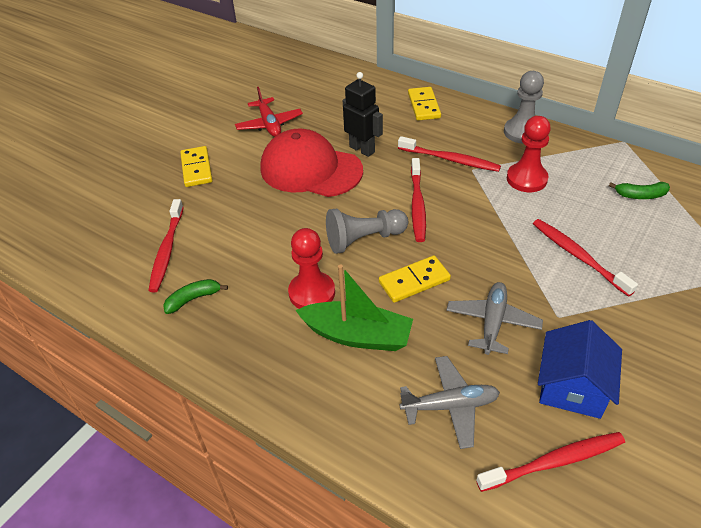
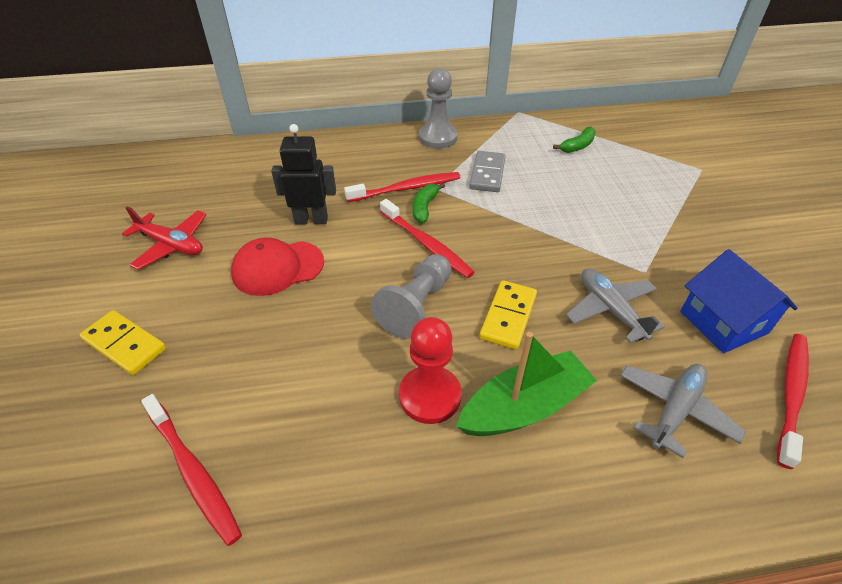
camera: 45 degrees left, 0 degrees up
green banana [163,279,228,314] -> green banana moved to [412,183,445,223]
red cap [261,129,363,197] -> red cap [231,237,324,296], size x0.66
yellow domino [408,87,441,121] -> none
red pawn [507,116,551,192] -> grey domino [469,151,506,192]
red toothbrush [533,219,638,297] -> none

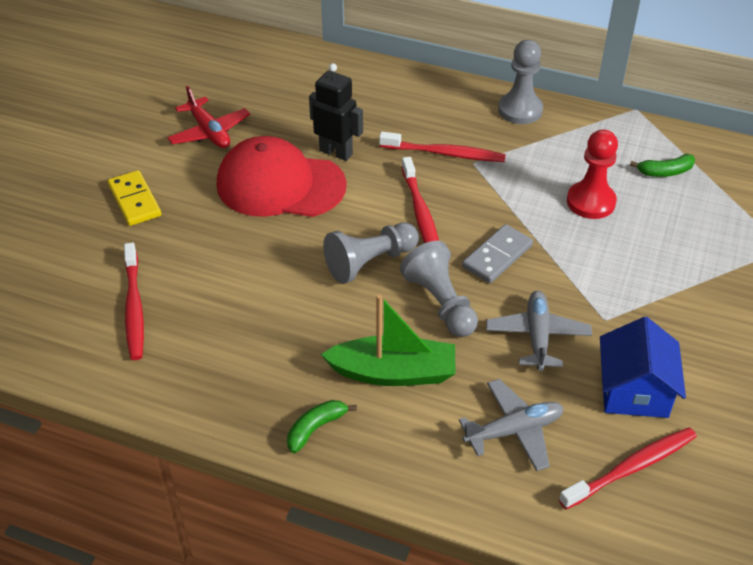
camera: 30 degrees right, 0 degrees up
red cap [231,237,324,296] -> red cap [217,136,347,217], size x1.51
red pawn [399,317,461,424] -> red pawn moved to [567,129,618,219]
green banana [412,183,445,223] -> green banana moved to [287,400,357,453]
grey domino [469,151,506,192] -> grey domino moved to [462,224,533,283]
yellow domino [480,280,537,349] -> grey pawn [400,241,478,337]

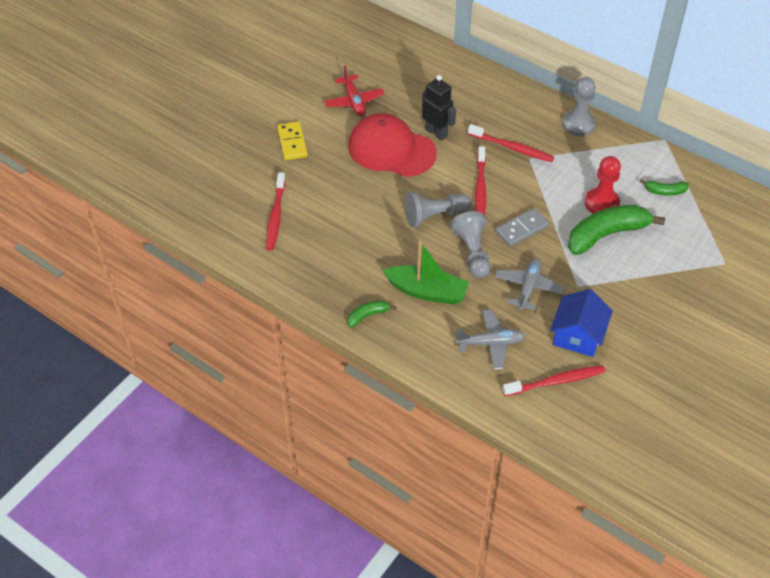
camera: 15 degrees right, 5 degrees up
none -> green banana [568,205,665,255]

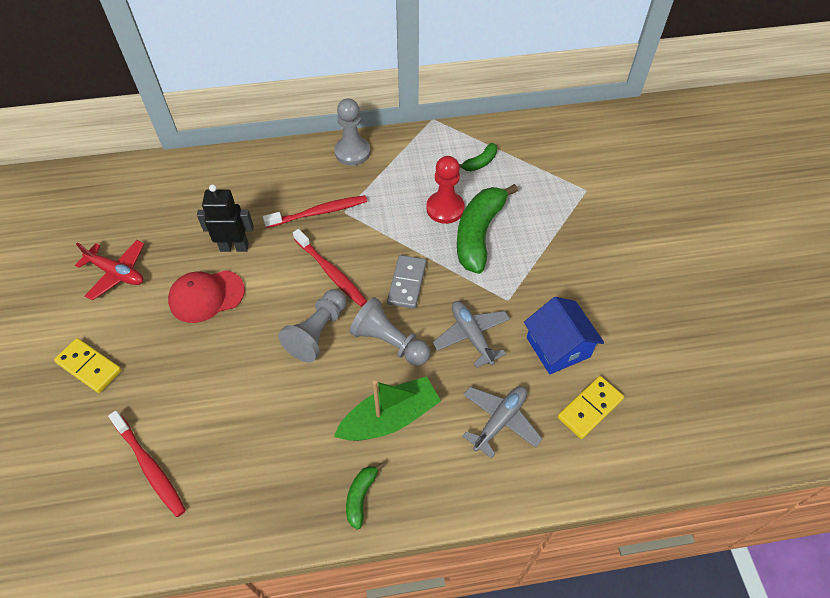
camera: 45 degrees left, 5 degrees up
red cap [348,113,437,177] -> red cap [168,270,245,323], size x0.66
red toothbrush [503,365,605,396] -> yellow domino [558,376,624,439]

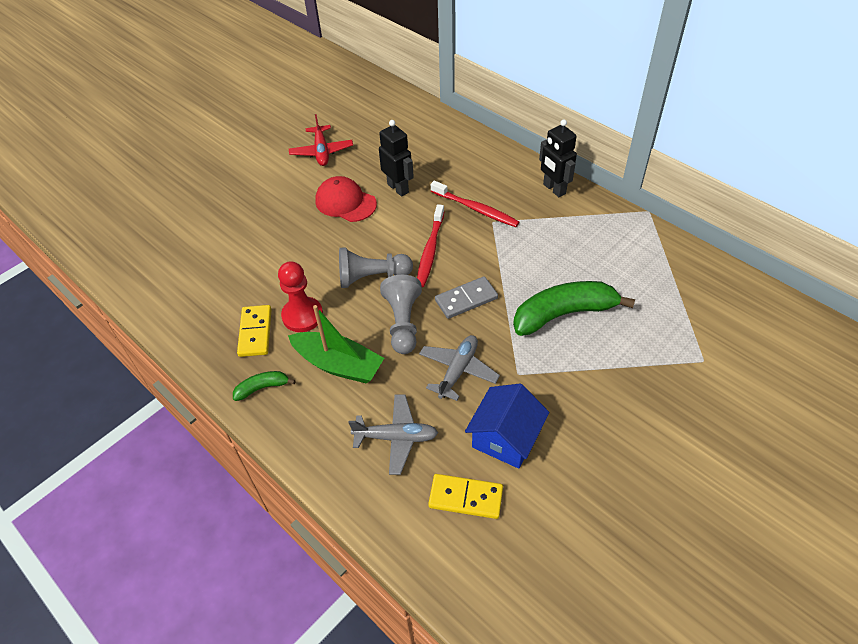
camera: 55 degrees right, 5 degrees down
yellow domino [54,338,122,393] -> yellow domino moved to [237,305,272,357]
red toothbrush [108,411,186,517] -> none
grey pawn [334,98,371,166] -> black robot [539,119,577,197]
red pawn [426,156,465,224] -> red pawn moved to [278,261,323,332]
green banana [459,143,497,171] -> none

